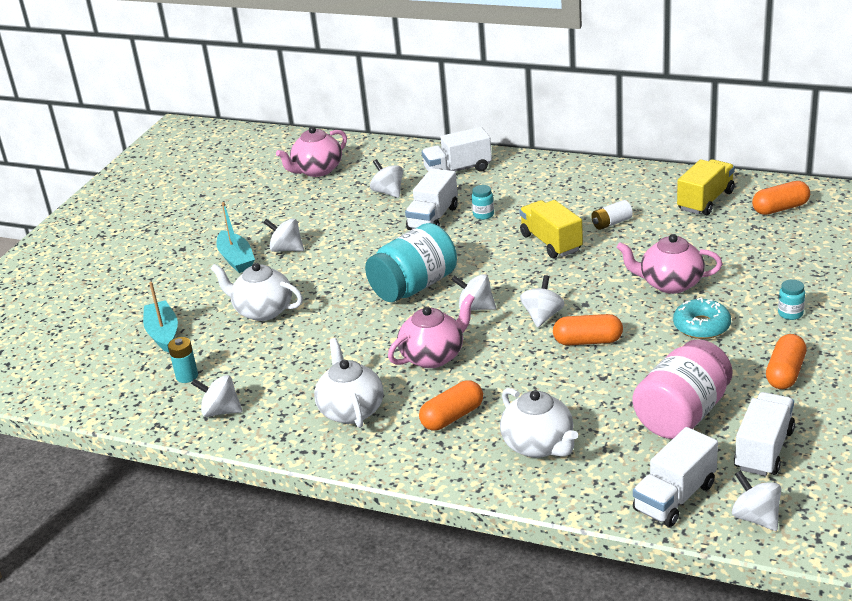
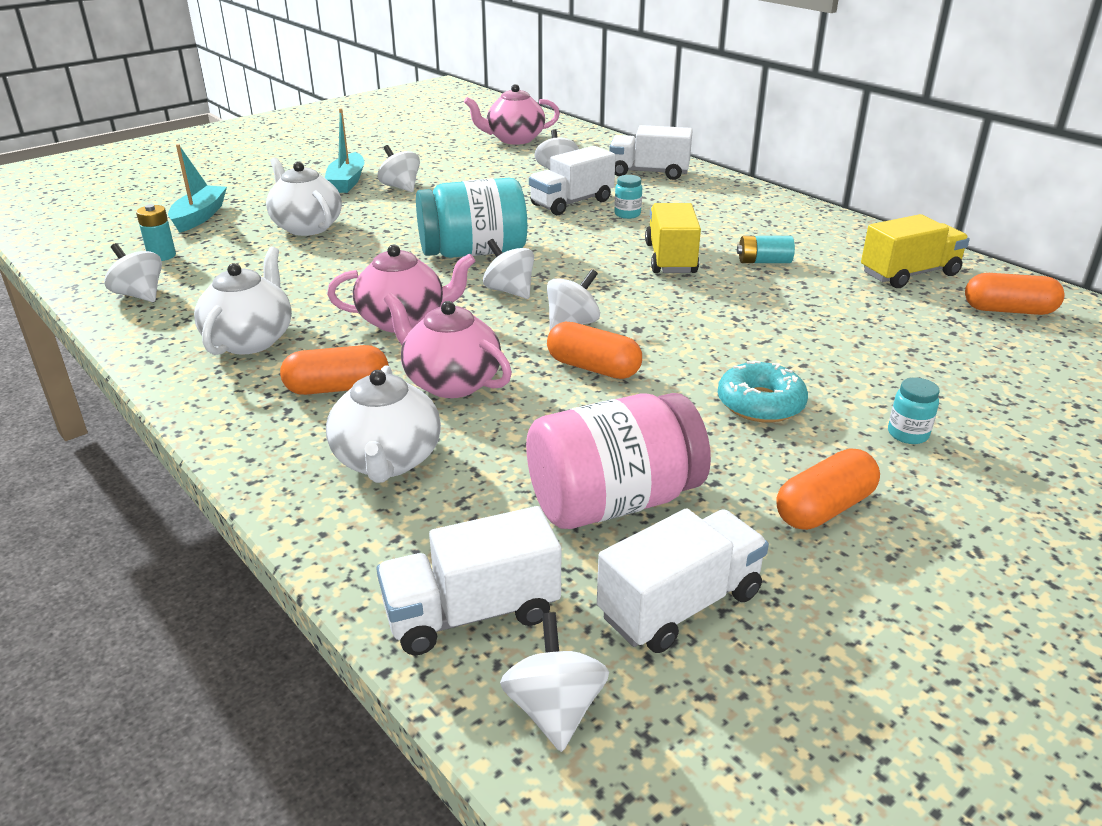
camera: 25 degrees right, 0 degrees up
white battery [591,200,633,230] -> turquoise battery [737,236,795,263]
pink teapot [617,234,722,294] -> pink teapot moved to [384,293,512,398]

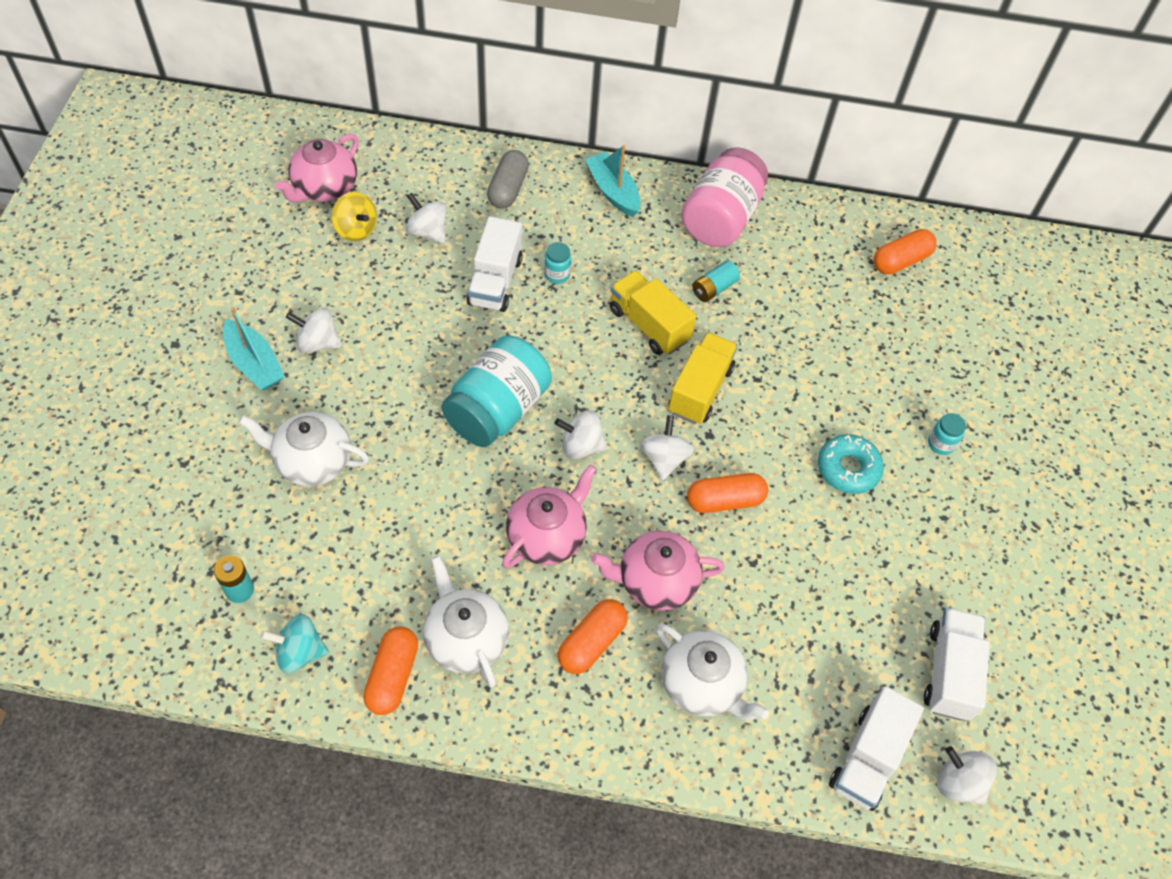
camera: 45 degrees left, 25 degrees up
white spinning top [104,243,162,302] -> turquoise spinning top [260,614,329,674]
turquoise boat [168,144,227,232] -> turquoise boat moved to [585,145,641,217]
pink jar [526,393,711,529] -> pink jar moved to [681,147,768,247]
white truck [609,125,693,180] -> grey capsule [487,150,529,209]
orange capsule [776,448,880,530] -> orange capsule moved to [363,627,418,715]
yellow truck [861,214,970,288] -> yellow truck moved to [668,332,738,424]
none -> yellow spinning top [332,192,377,241]

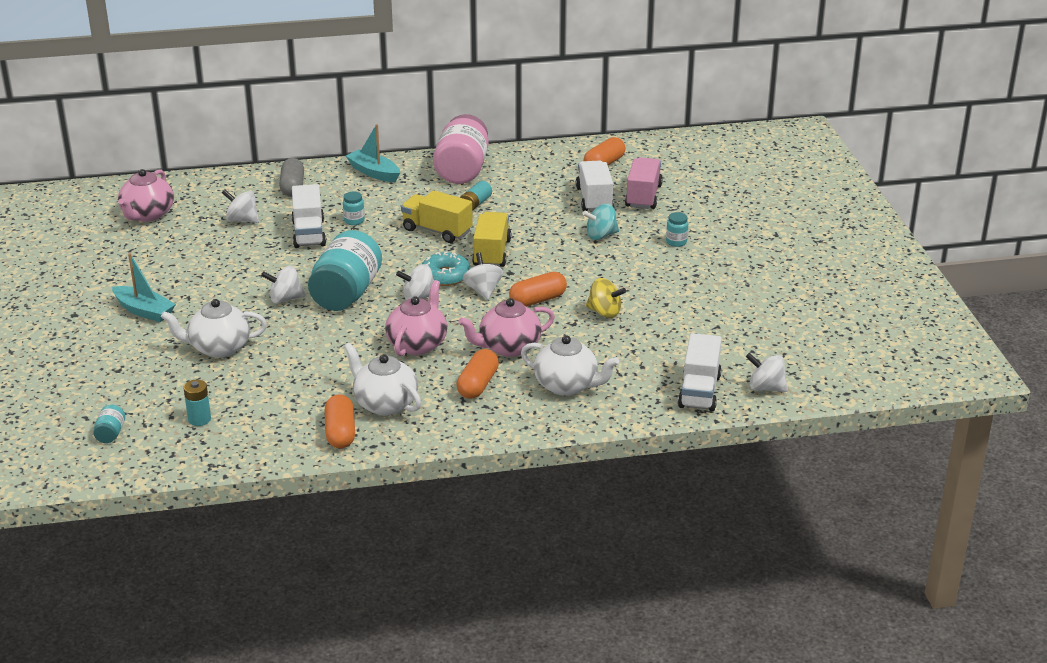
camera: 15 degrees left, 25 degrees down
turquoise spinning top [260,614,329,674] -> turquoise spinning top moved to [582,204,619,240]
white spinning top [286,308,342,353] -> white spinning top moved to [261,266,306,304]
yellow spinning top [332,192,377,241] -> yellow spinning top moved to [586,278,626,318]
turquoise donut [818,434,884,494] -> turquoise donut moved to [422,252,471,286]
white truck [924,608,990,721] -> white truck moved to [576,161,614,212]
none -> turquoise jar [93,405,125,443]
none -> pink truck [625,157,663,209]

